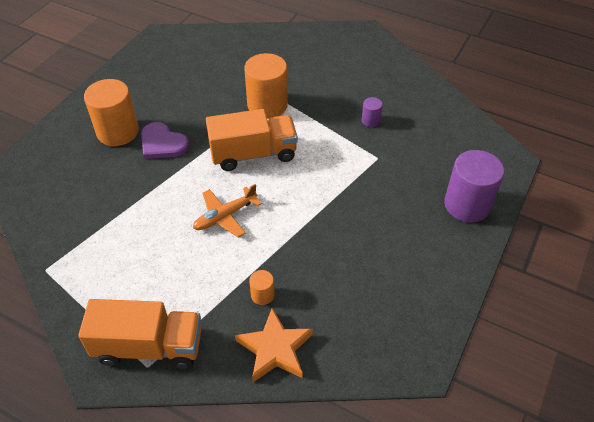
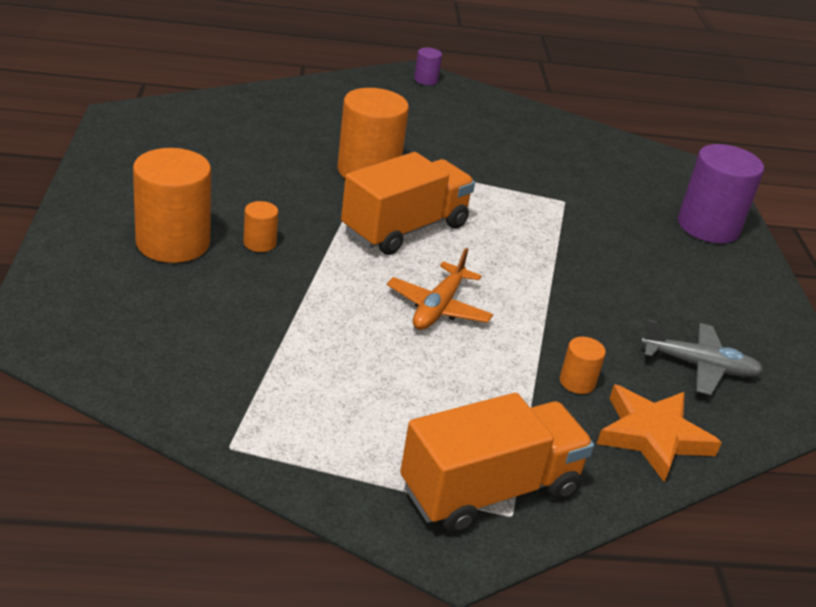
camera: 35 degrees left, 15 degrees down
purple heart [141,122,189,159] -> orange cylinder [244,201,278,252]
purple cylinder [362,97,383,127] -> purple cylinder moved to [414,48,442,85]
none -> grey plane [641,319,763,395]

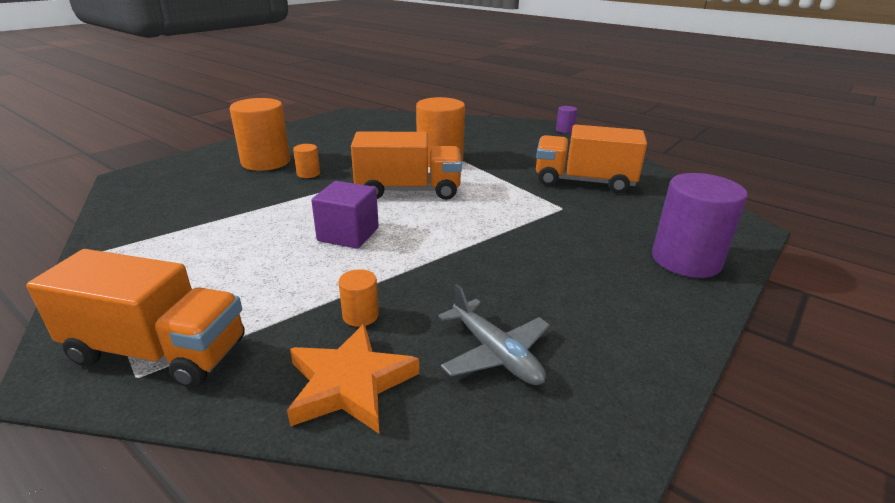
camera: 45 degrees right, 5 degrees down
orange plane [387,248,493,330] -> purple cube [311,181,379,249]
none -> orange truck [536,124,647,193]

